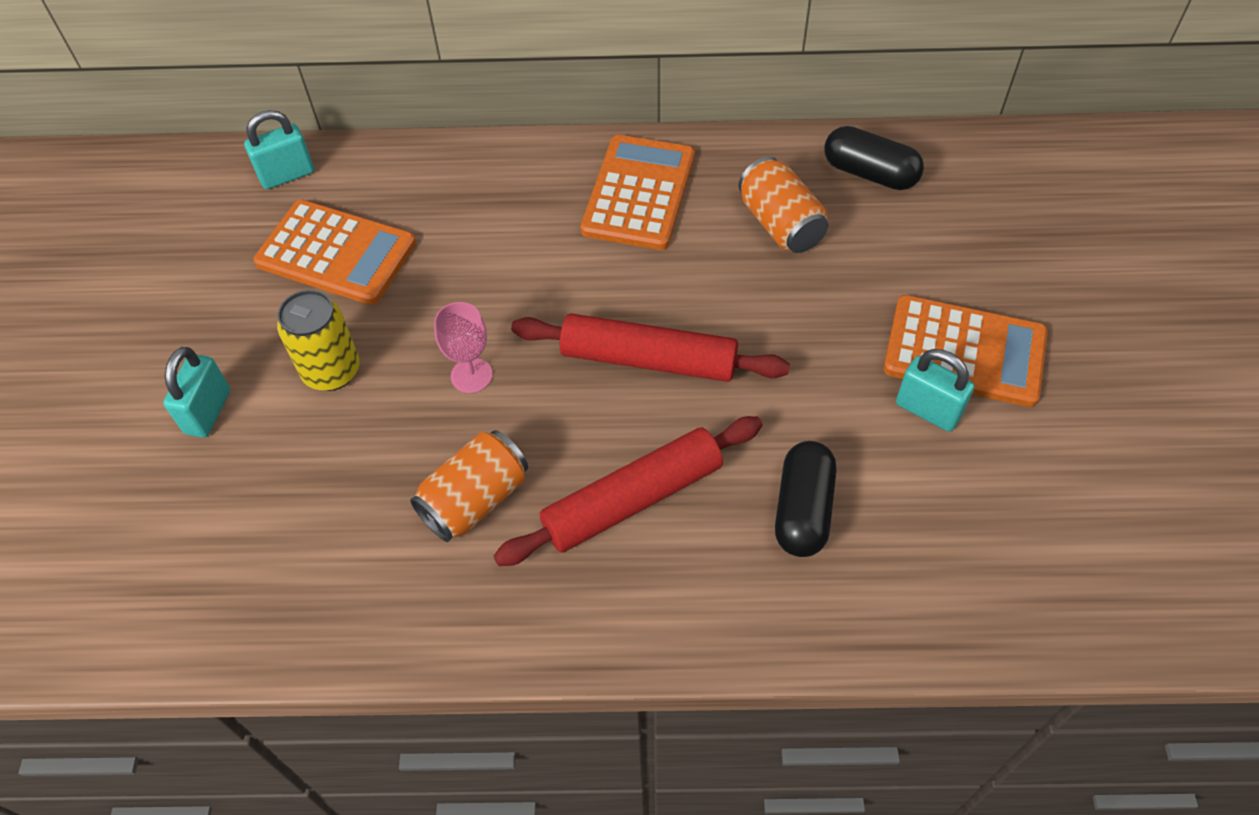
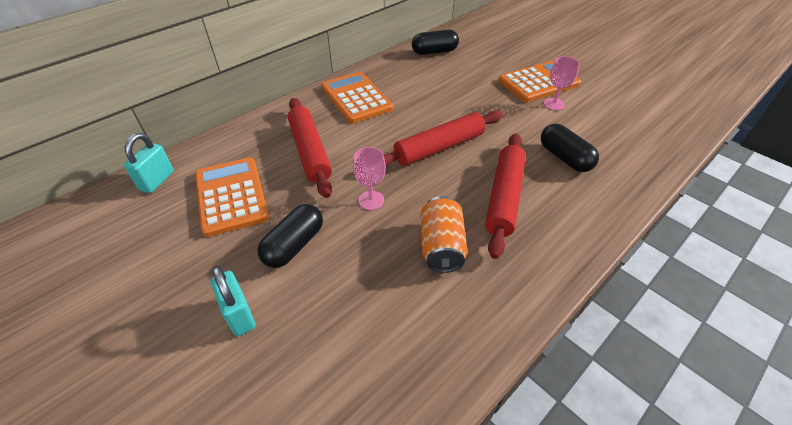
camera: 45 degrees left, 10 degrees down
orange calculator [253,200,416,305] -> orange calculator turned 90 degrees counterclockwise [195,157,269,237]
yellow can [277,290,360,391] -> black capsule [258,204,323,268]
orange can [739,157,828,253] -> none
turquoise padlock [896,349,975,432] -> pink goblet [543,56,579,110]
none -> red rolling pin [288,98,332,198]

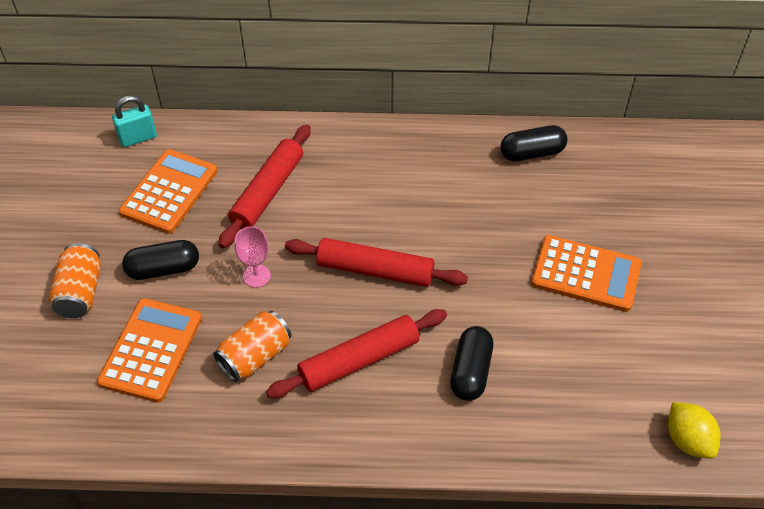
camera: 45 degrees right, 5 degrees up
turquoise padlock [211,266,255,336] -> orange can [49,243,101,318]
orange calculator [321,72,393,123] -> orange calculator moved to [97,298,202,403]
black capsule [412,30,459,55] -> black capsule turned 45 degrees counterclockwise [500,125,567,161]
pink goblet [543,56,579,110] -> none
none -> yellow lemon [668,402,721,459]

